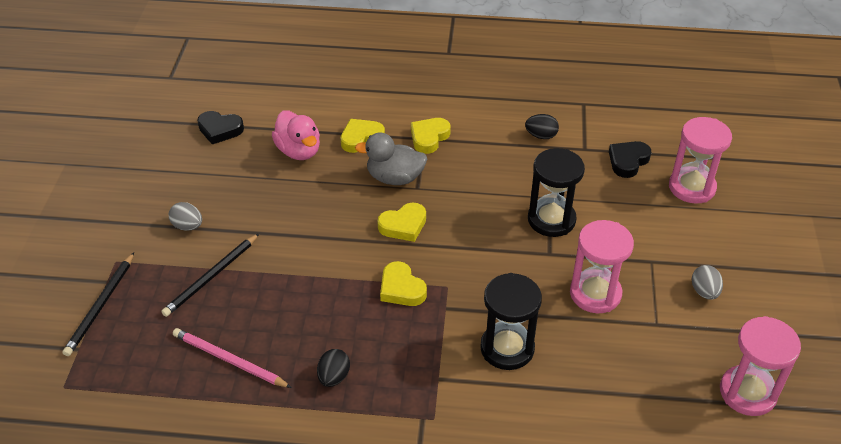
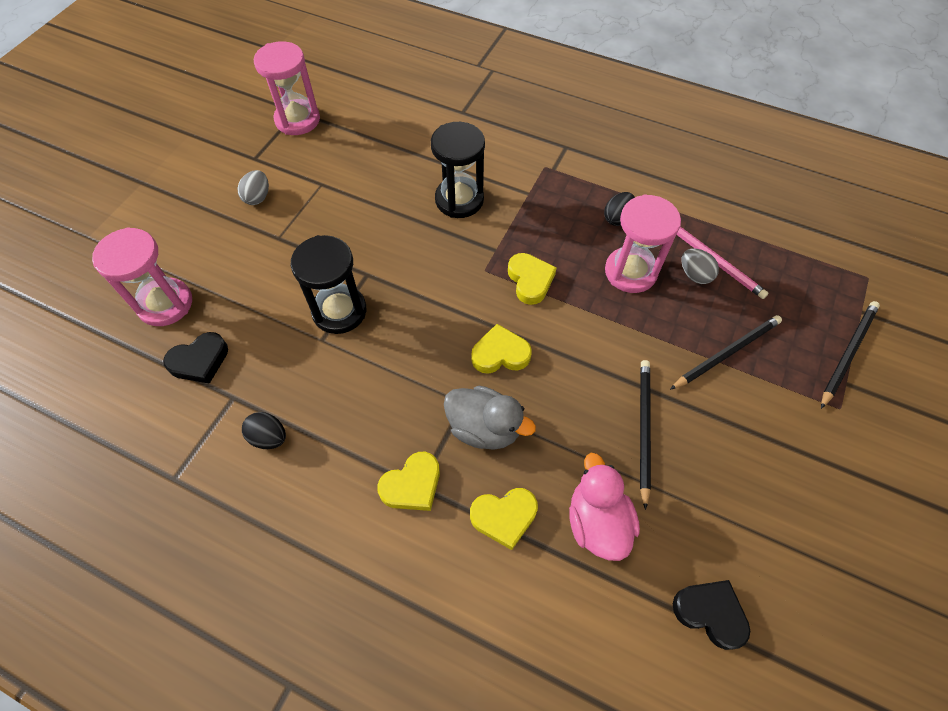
camera: 160 degrees left, 15 degrees up
grey egg [169,202,202,230] -> grey egg moved to [681,249,719,284]
pink hourglass [570,220,634,313] -> pink hourglass moved to [605,194,681,293]
none -> black pencil [640,360,651,510]

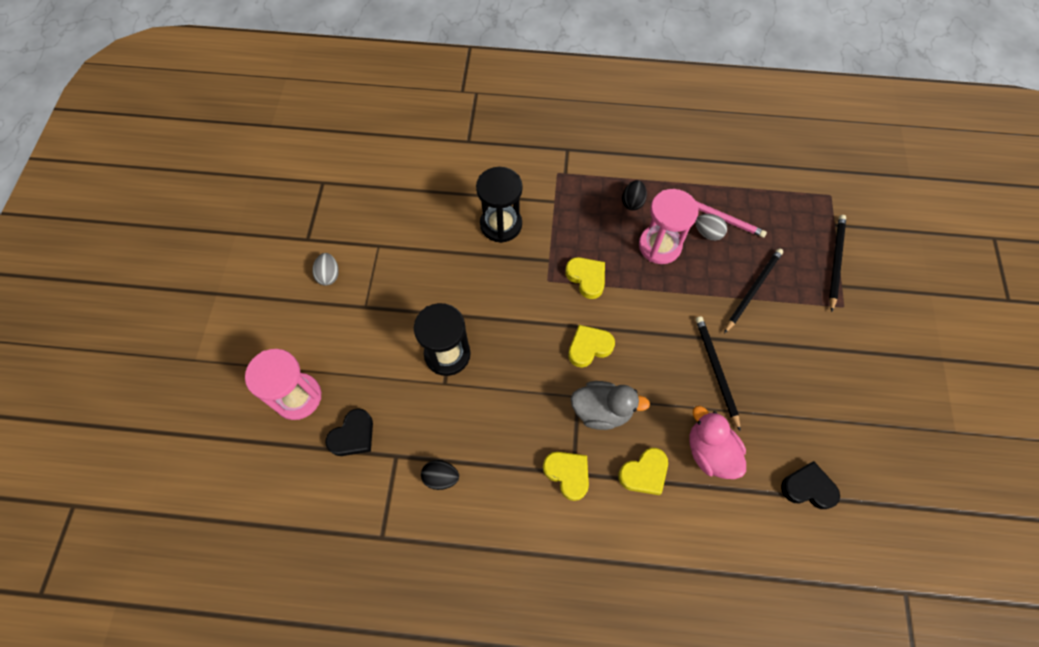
camera: 20 degrees left, 5 degrees up
pink hourglass [254,41,320,135] -> none
yellow heart [377,452,440,511] -> yellow heart turned 75 degrees counterclockwise [543,452,589,501]

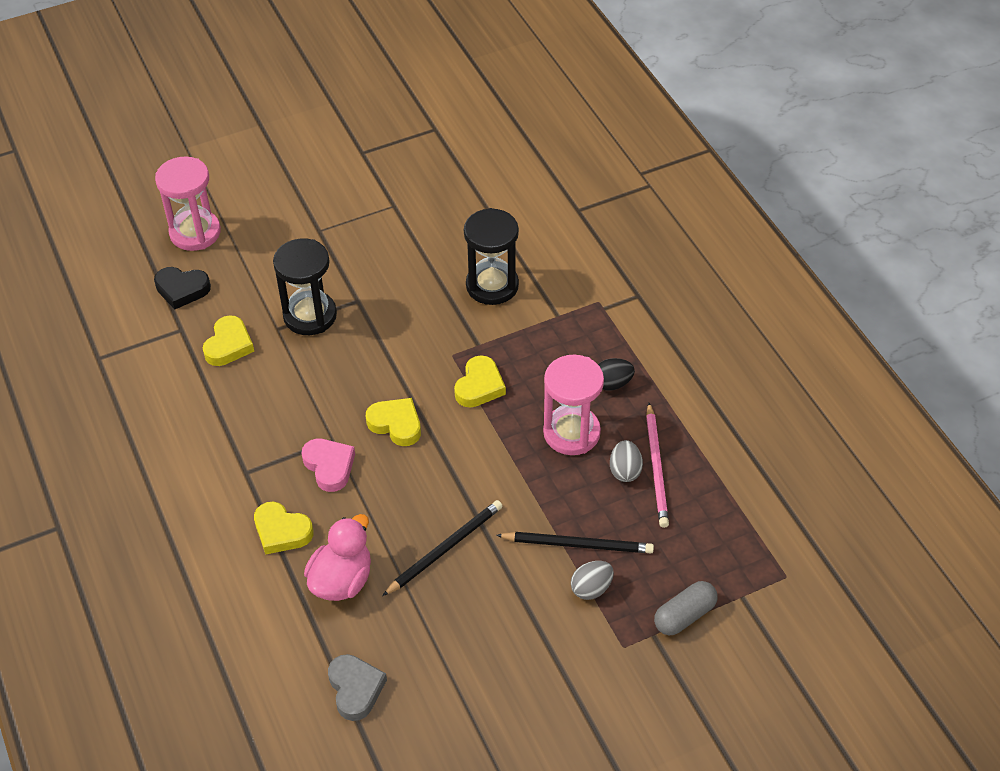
camera: 60 degrees right, 15 degrees down
grey egg [313,253,339,286] -> grey egg moved to [571,561,614,600]
black egg [421,460,459,490] -> none
yellow heart [543,452,589,501] -> yellow heart moved to [203,315,254,366]
grey duck [571,381,650,430] -> pink heart [302,439,355,492]
black heart [781,461,840,509] -> grey heart [328,654,387,721]
black pencil [829,215,846,312] -> grey capsule [654,581,718,635]

